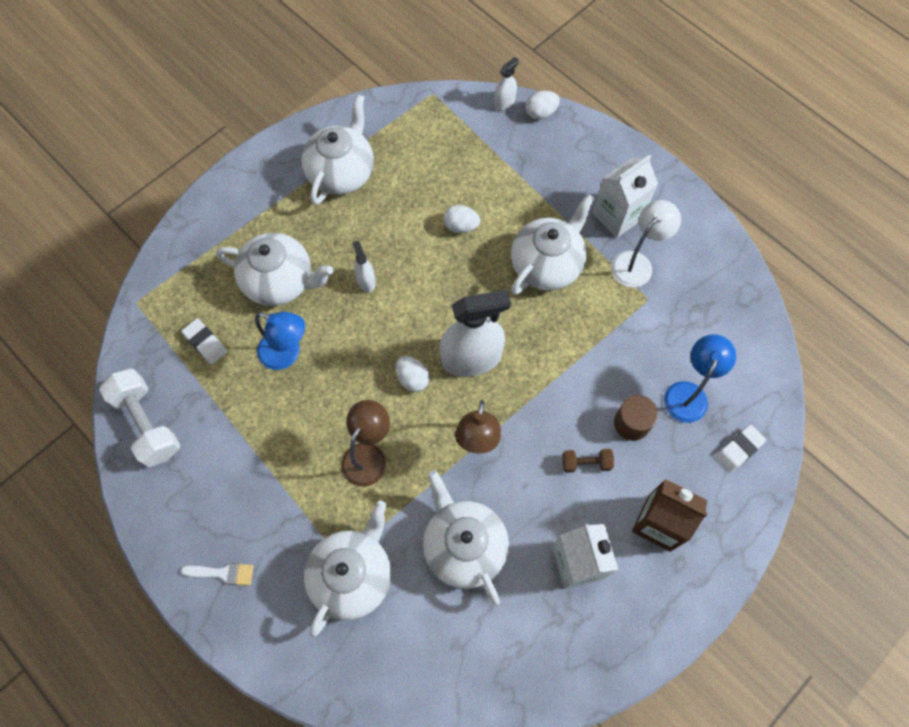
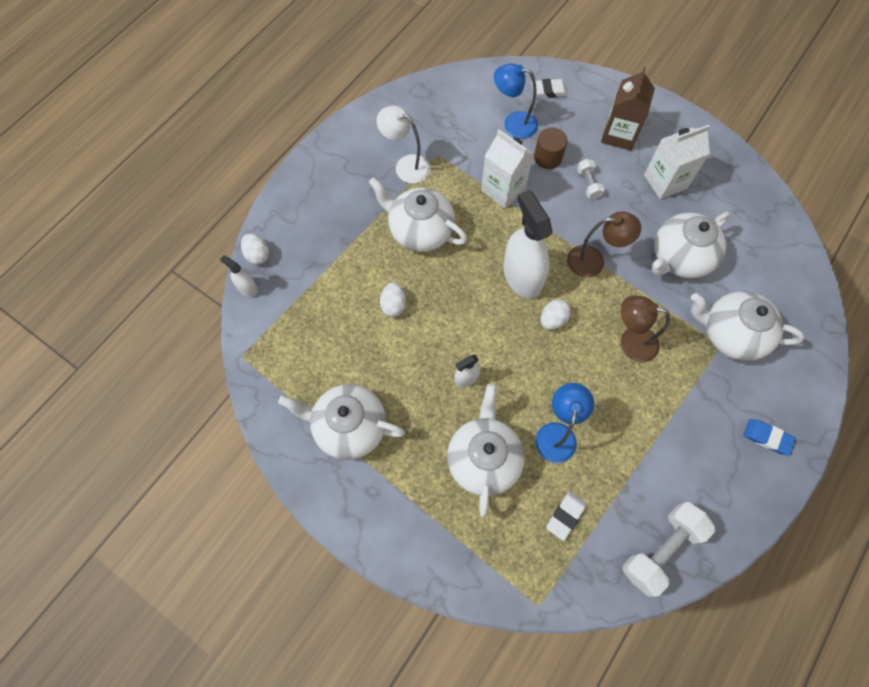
camera: 100 degrees left, 0 degrees up
white brush [181,563,254,585] -> blue eraser [743,419,796,455]
brown dumbbell [562,449,614,473] -> white dumbbell [577,159,605,199]
white carton [593,155,658,238] -> white carton moved to [481,129,534,209]
white eraser [716,425,766,472] -> white eraser turned 45 degrees counterclockwise [531,79,568,98]

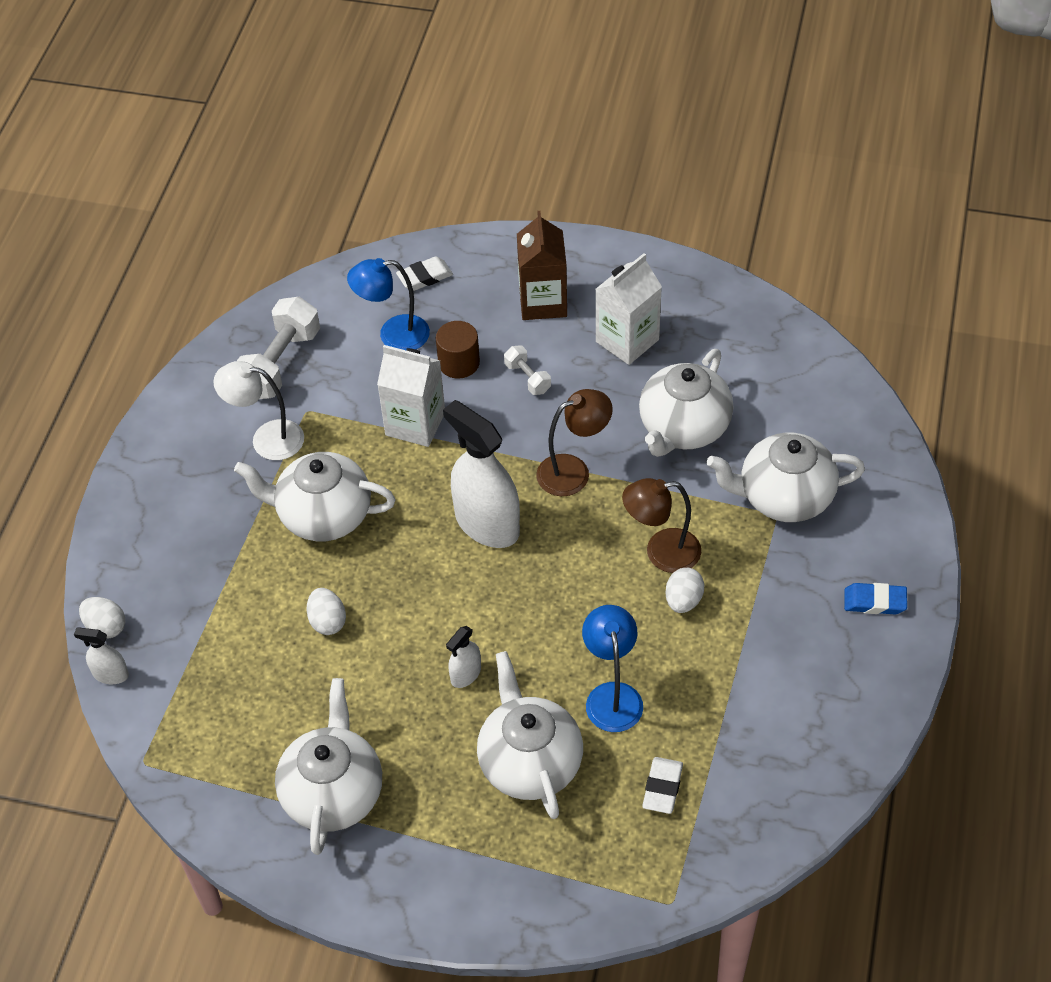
camera: 20 degrees left, 15 degrees down
white teapot [278,384,405,460] -> white teapot turned 105 degrees clockwise [275,678,382,855]
white egg [541,299,571,330] -> white egg moved to [665,568,704,613]
white dumbbell [623,502,715,597] -> white dumbbell moved to [237,297,320,399]

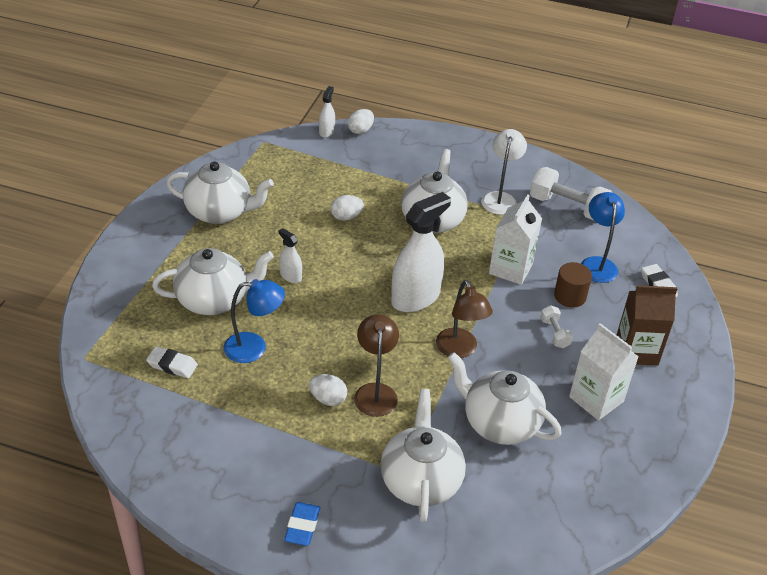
camera: 90 degrees right, 10 degrees down
white dumbbell [504,345,551,395] -> white dumbbell turned 75 degrees counterclockwise [540,305,573,348]

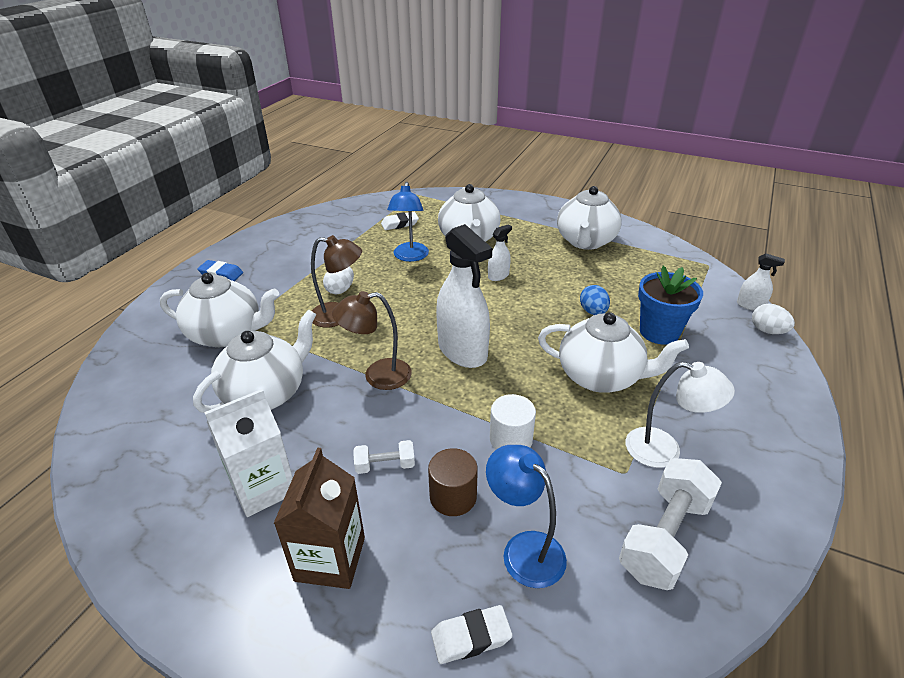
camera: 100 degrees right, 5 degrees down
white eraser [146,346,198,378] -> white eraser turned 45 degrees clockwise [381,212,419,230]
white egg [331,195,364,221] -> blue egg [580,285,610,315]
white carton [489,194,542,285] -> white cylinder [490,394,536,449]
blue lamp [581,192,625,283] -> blue lamp turned 135 degrees counterclockwise [486,445,567,588]
none -> blue flower pot [638,266,703,345]

